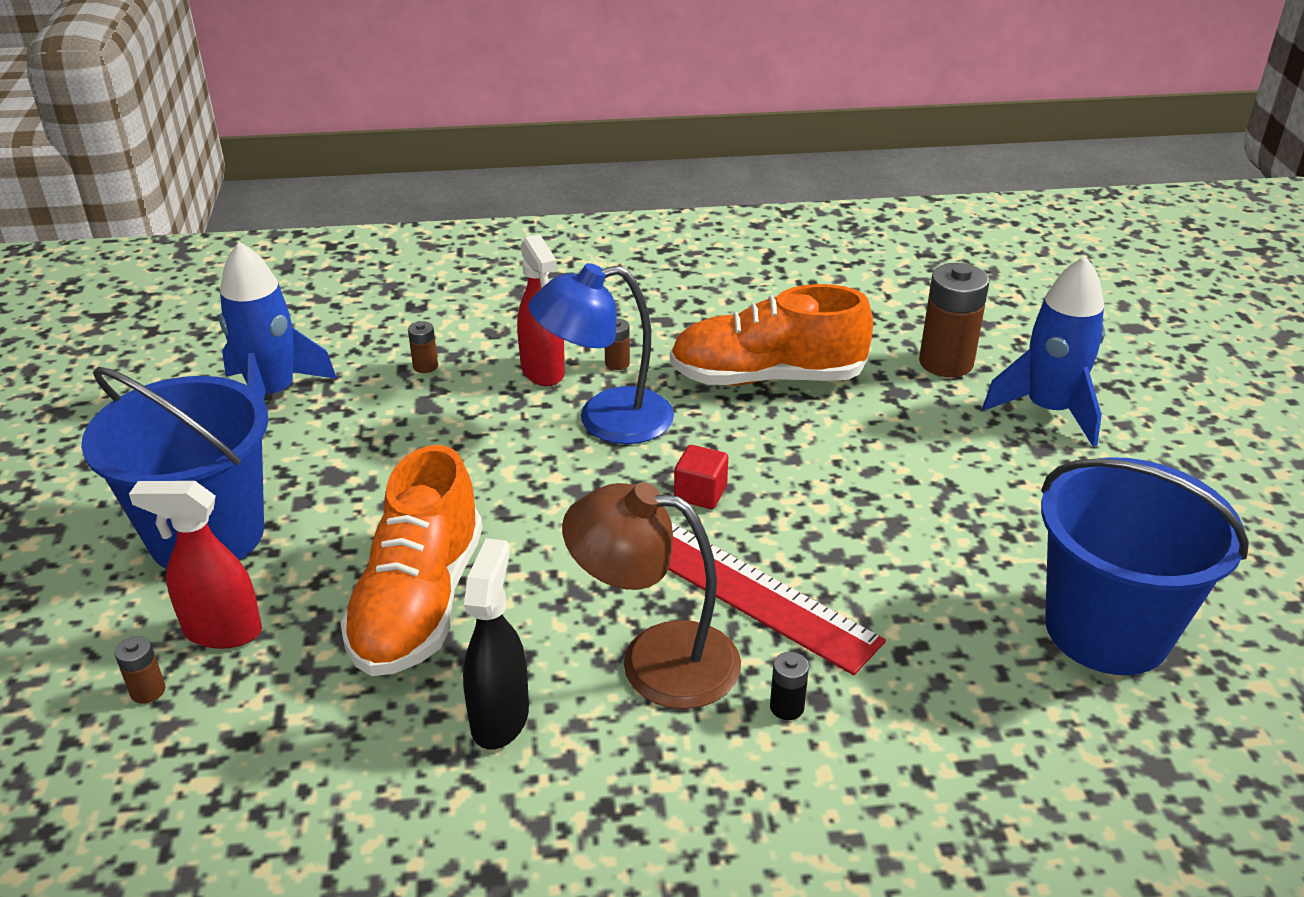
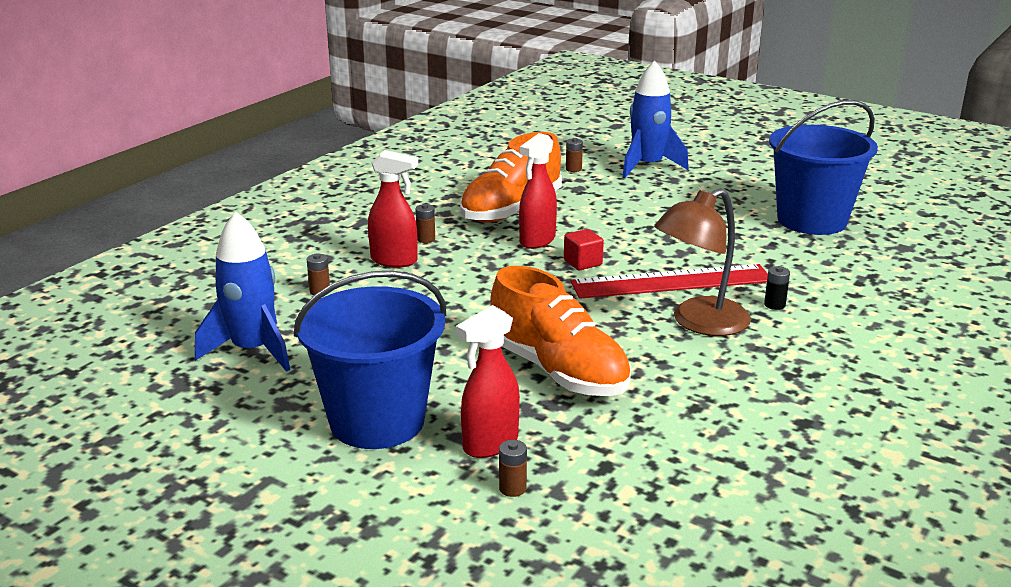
camera: 50 degrees left, 10 degrees down
black spray bottle [463,538,529,749] -> none
blue lamp [528,263,674,444] -> none
brown battery [919,263,989,377] -> brown battery [566,138,583,172], size x0.46
none -> red spray bottle [519,133,557,249]

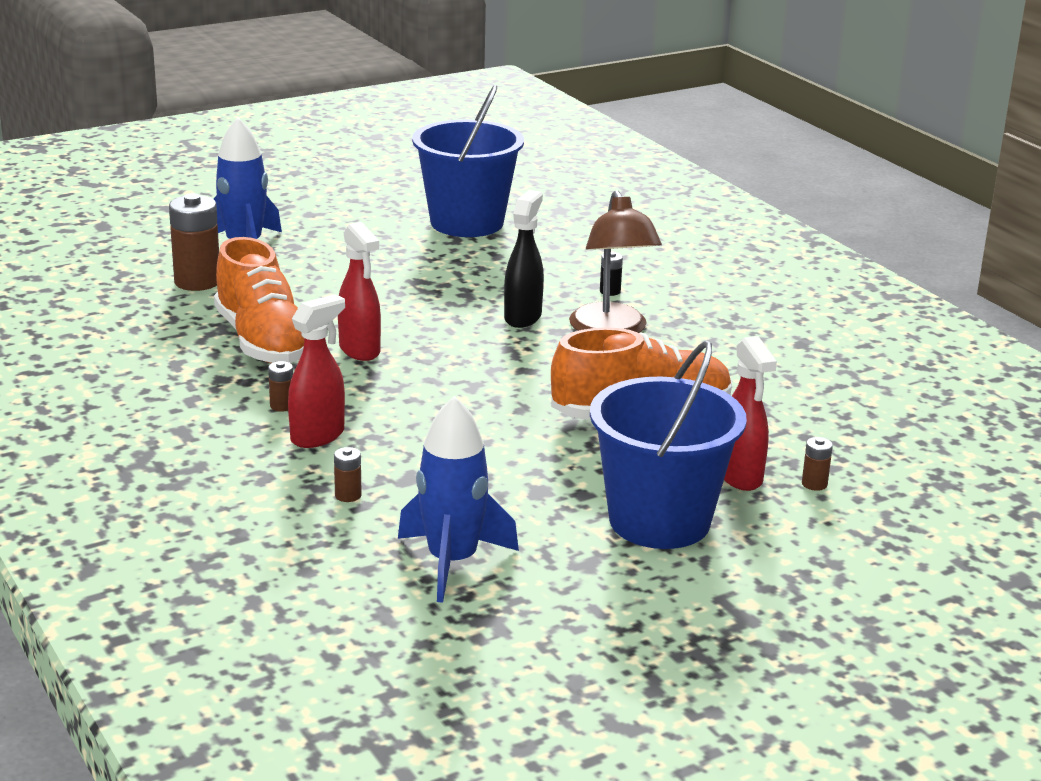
camera: 65 degrees left, 0 degrees up
red cube [564,229,604,270] -> none
brown battery [566,138,583,172] -> brown battery [169,193,219,291], size x2.17
red ruler [571,264,768,299] -> black spray bottle [504,190,544,328]

